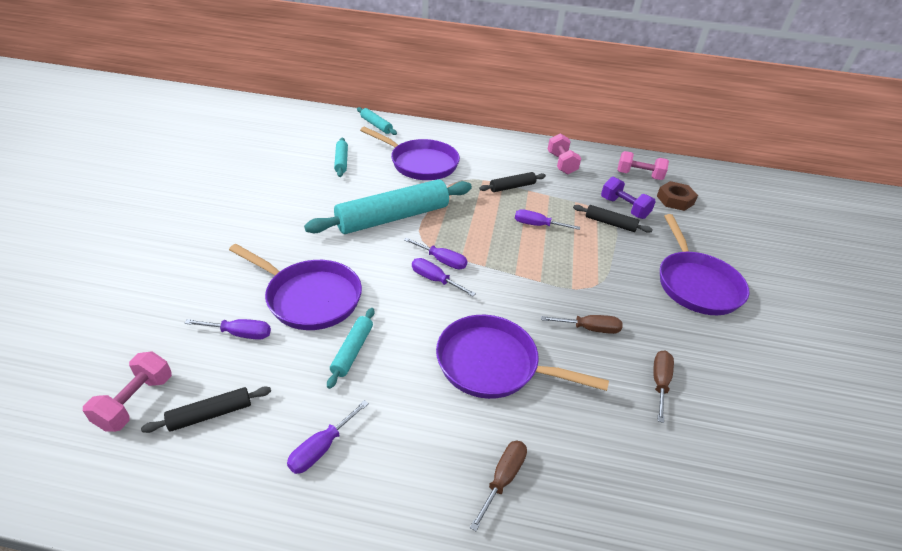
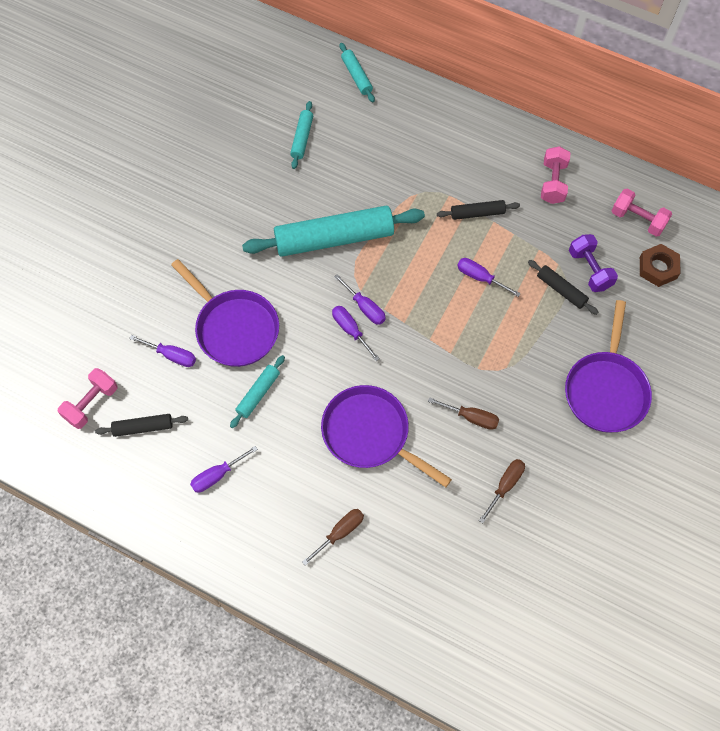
camera: 20 degrees right, 25 degrees up
purple pan [360,127,460,180] -> none

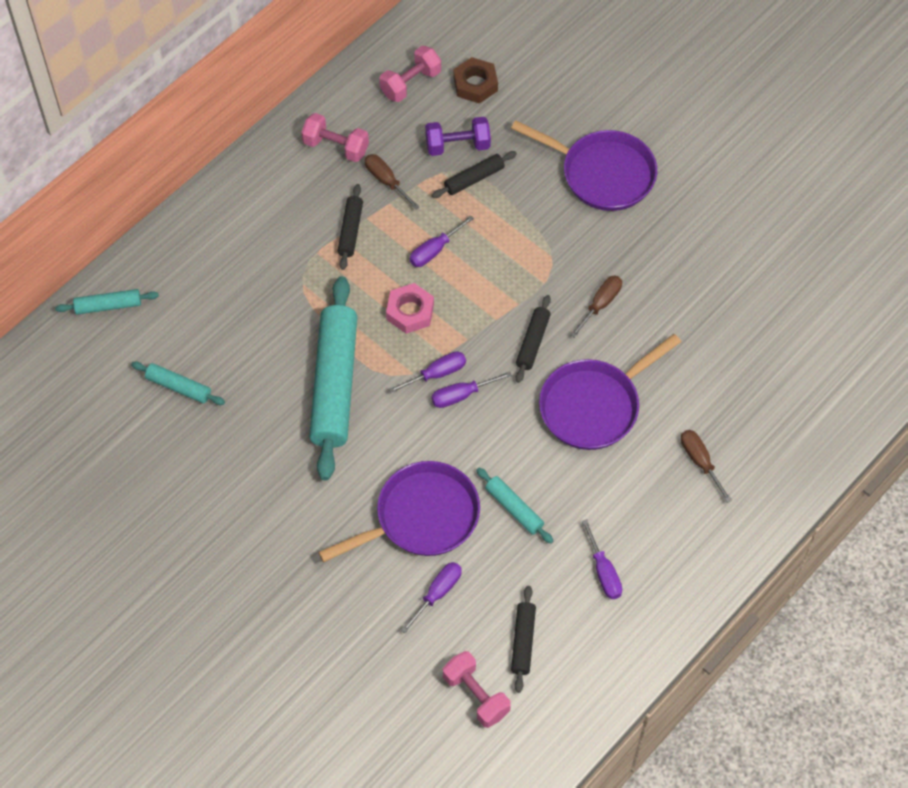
camera: 75 degrees left, 5 degrees down
brown screwdriver [479,459,525,523] -> brown screwdriver moved to [365,154,420,210]
none -> pink nut [386,283,434,334]
none -> black rolling pin [516,295,551,383]

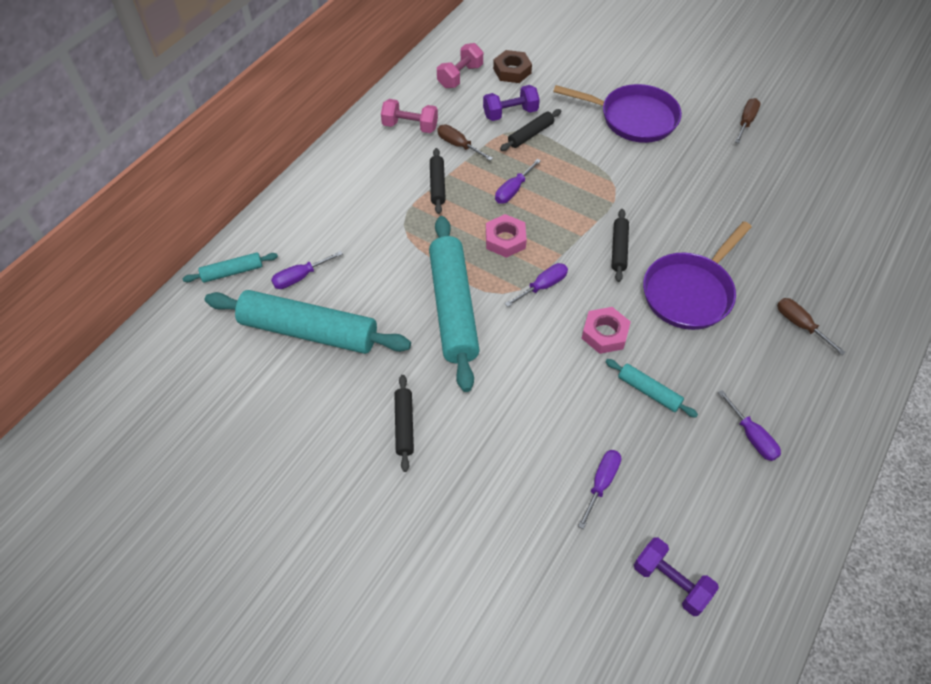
camera: 10 degrees left, 5 degrees down
turquoise rolling pin [131,362,225,405] -> turquoise rolling pin [205,290,411,354], size x2.16
purple pan [318,461,480,562] -> none
purple screwdriver [431,371,512,408] -> purple screwdriver moved to [271,251,343,289]
pink dumbbell [443,651,511,728] -> purple dumbbell [634,538,719,616]
black rolling pin [511,586,536,693] -> black rolling pin moved to [395,375,414,472]
brown screwdriver [570,275,622,338] -> brown screwdriver moved to [735,98,761,143]
none -> pink nut [582,307,631,354]

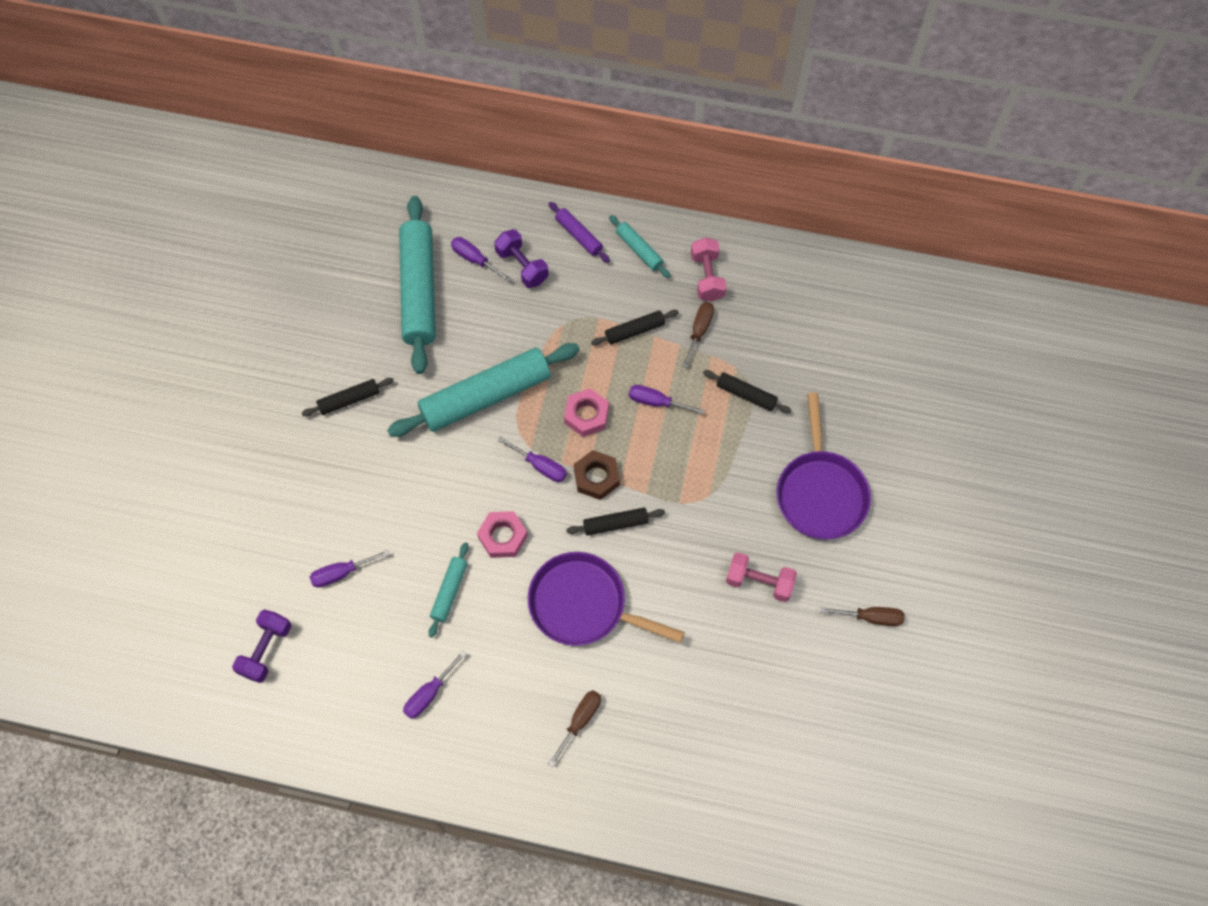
camera: 70 degrees right, 10 degrees up
turquoise rolling pin [182,252,278,283] -> turquoise rolling pin moved to [609,215,670,278]
pink dumbbell [437,43,483,88] -> pink dumbbell moved to [726,552,797,602]
purple dumbbell [483,85,540,121] -> purple dumbbell moved to [494,229,549,288]
brown nut [493,50,532,83] -> brown nut moved to [574,450,620,500]
purple screwdriver [578,450,621,529] -> purple screwdriver turned 150 degrees clockwise [310,550,390,588]
none -> purple rolling pin [548,202,610,263]

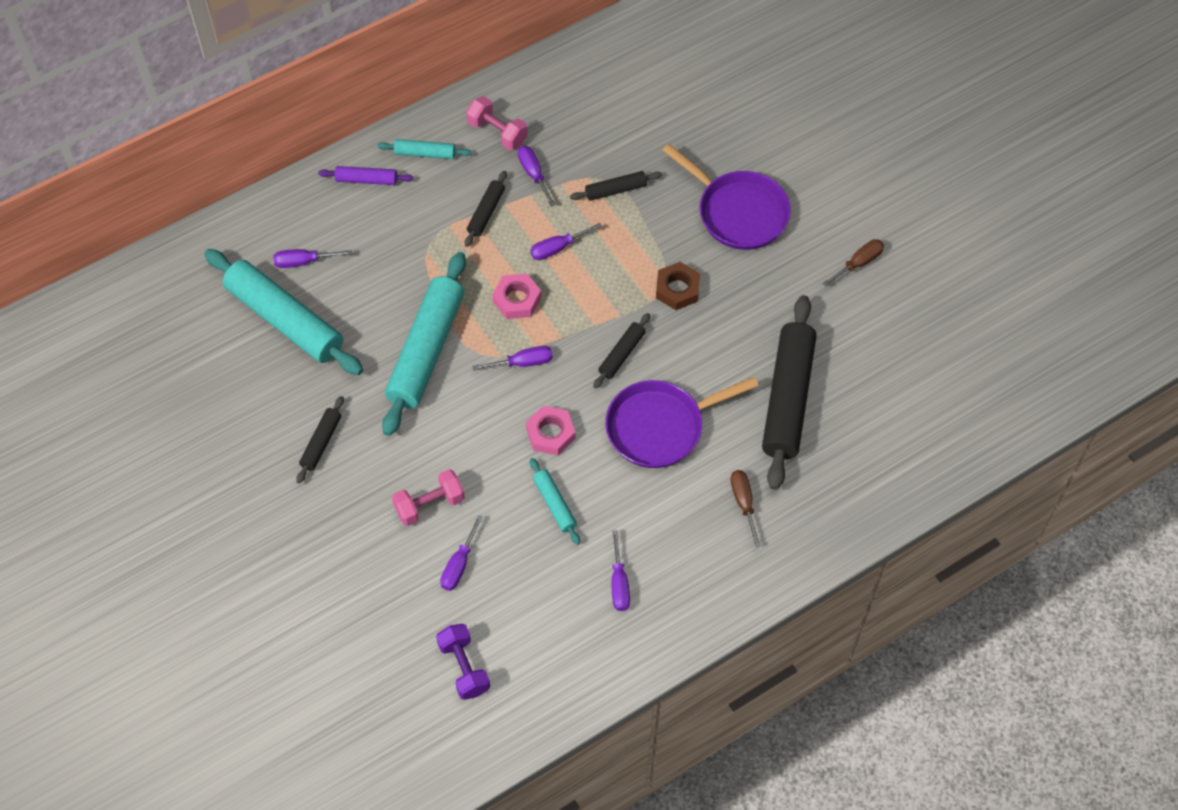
camera: 45 degrees left, 5 degrees down
purple dumbbell [494,229,549,288] -> none
brown nut [574,450,620,500] -> brown nut moved to [656,262,700,310]
brown screwdriver [682,302,714,368] -> purple screwdriver [518,146,556,207]
pink dumbbell [726,552,797,602] -> pink dumbbell moved to [392,469,465,526]
none -> black rolling pin [762,295,817,490]

